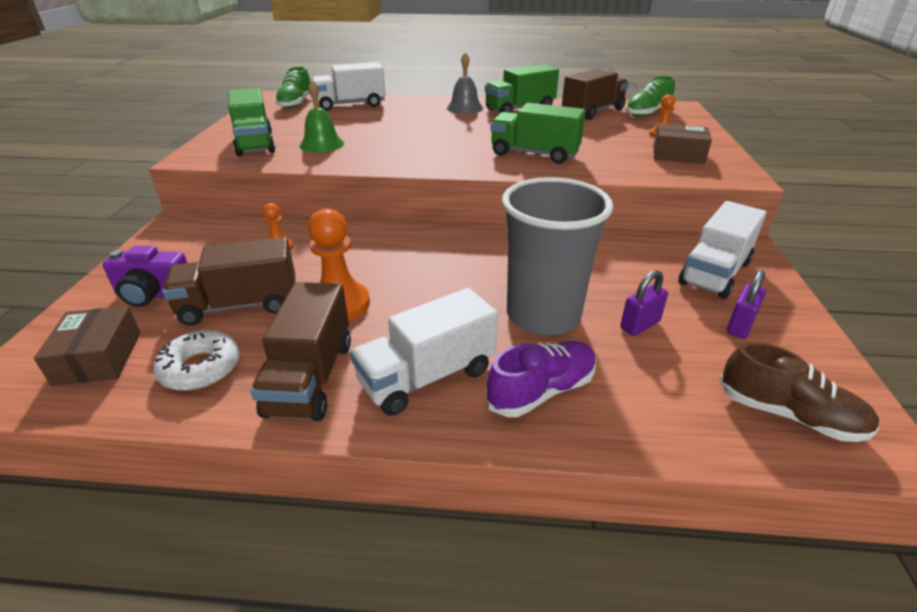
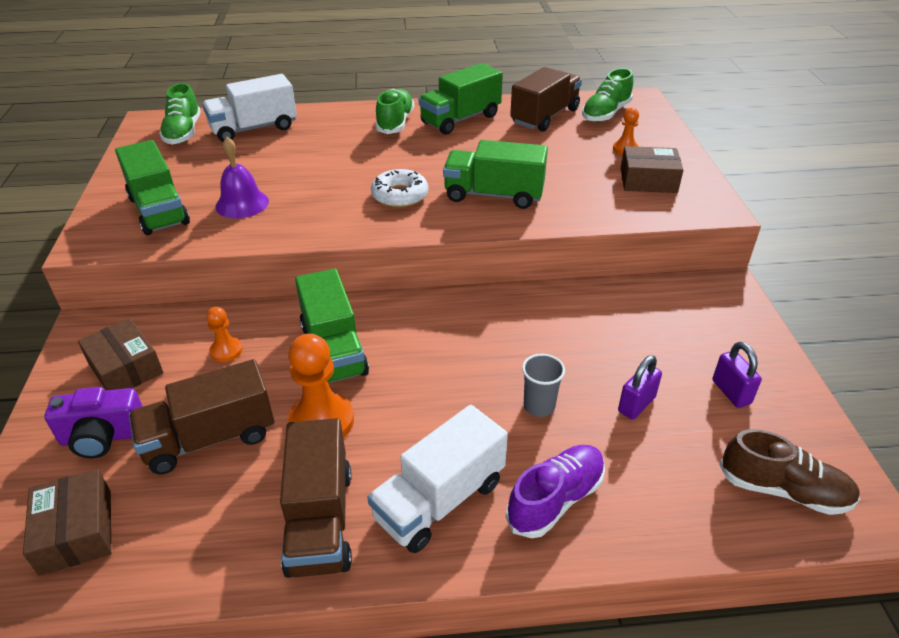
camera: 10 degrees left, 5 degrees up
white donut [154,330,240,391] -> white donut moved to [371,169,428,208]
green bell [300,80,344,153] -> purple bell [215,137,269,219]
grey bell [447,52,483,114] -> green shoe [375,89,414,134]
grey cup [502,177,613,335] -> grey cup [522,354,565,417], size x0.41
white truck [678,201,767,299] -> none
purple padlock [726,270,766,339] -> purple padlock turned 45 degrees counterclockwise [713,342,762,408]
none -> brown box [78,318,163,390]
none -> green truck [295,269,369,383]

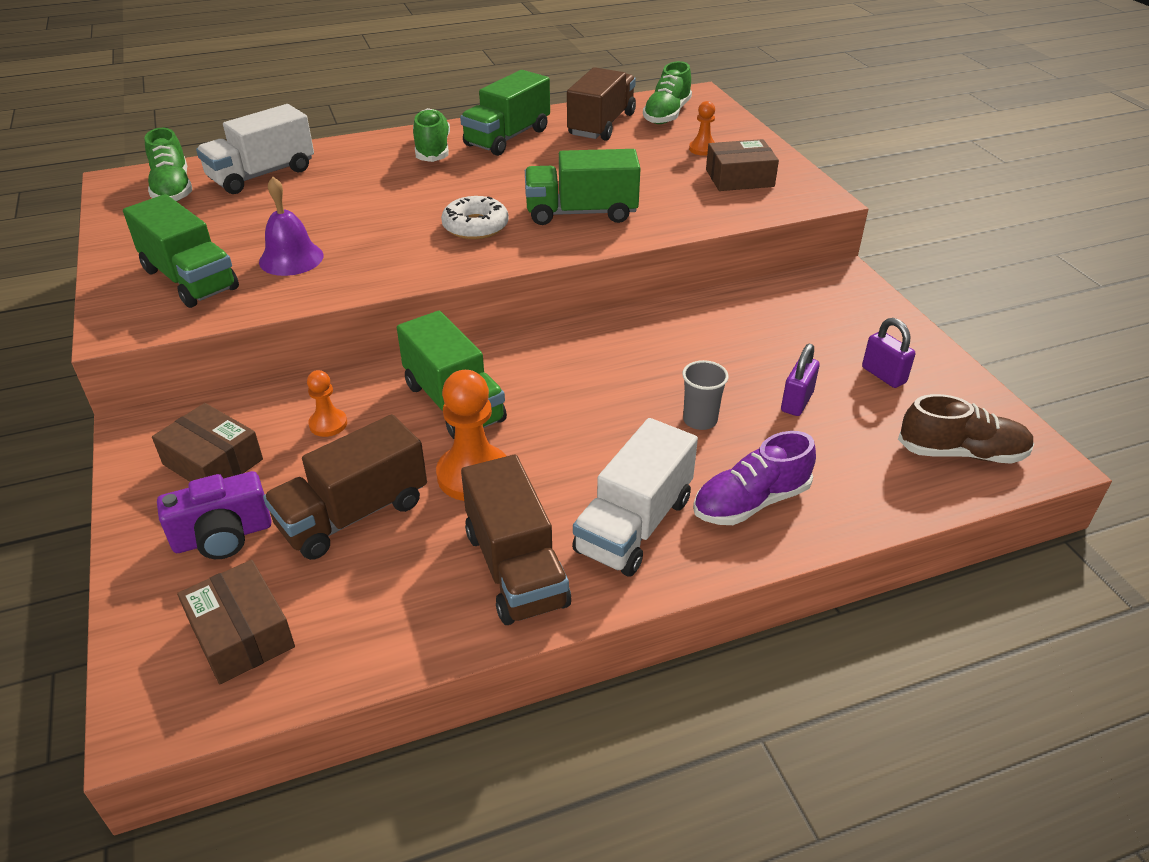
camera: 15 degrees left, 0 degrees up
purple shoe [506,445,605,538] -> purple shoe turned 150 degrees counterclockwise [693,431,816,525]

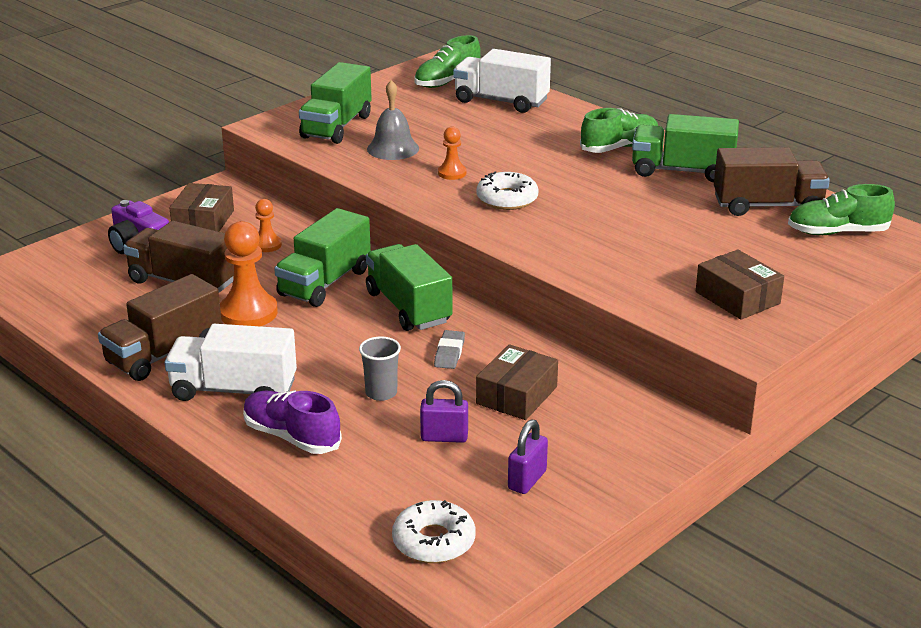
camera: 65 degrees right, 10 degrees down
brown box [177,560,295,684] -> brown box moved to [476,344,558,420]
purple bell [259,177,324,276] -> grey bell [367,80,419,160]
green truck [525,149,641,225] -> green truck moved to [366,244,452,331]
orange pawn [689,101,715,156] -> orange pawn moved to [438,127,466,180]
brown shoe [898,394,1034,464] -> white donut [392,500,476,563]
none -> grey eraser [434,330,465,369]

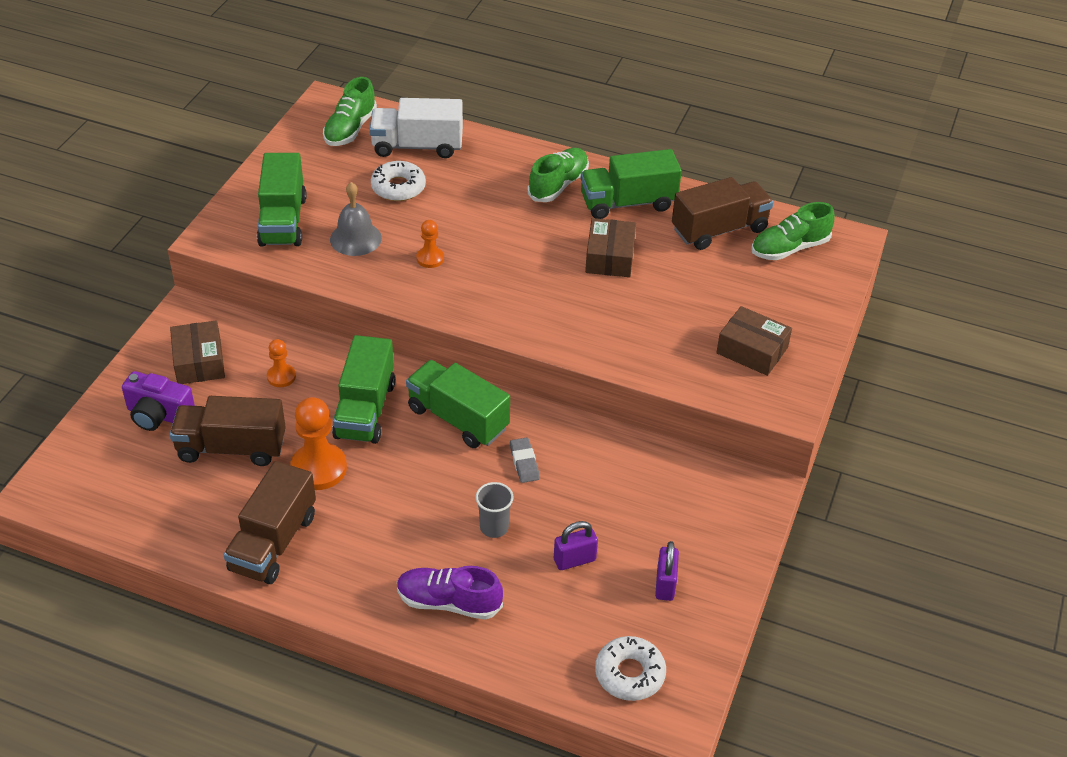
camera: 25 degrees left, 15 degrees up
white truck [164,324,297,401] -> none
white donut [476,171,538,210] -> white donut moved to [371,161,426,201]
brown box [476,344,558,420] -> brown box moved to [585,218,636,277]

